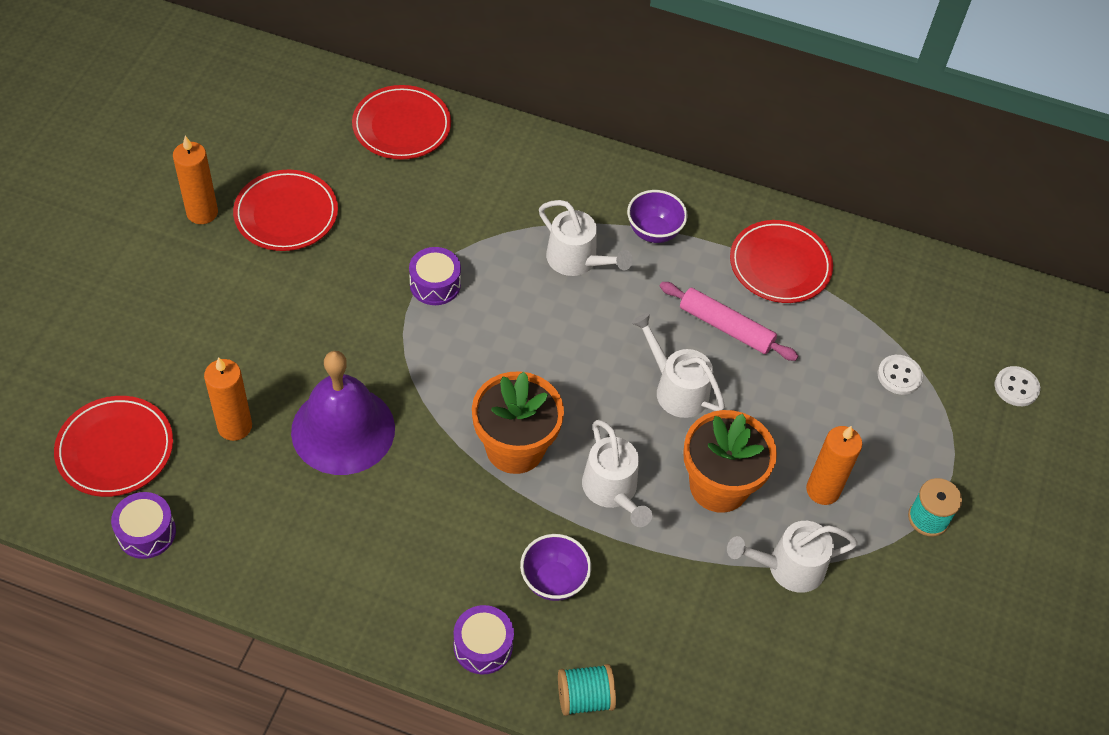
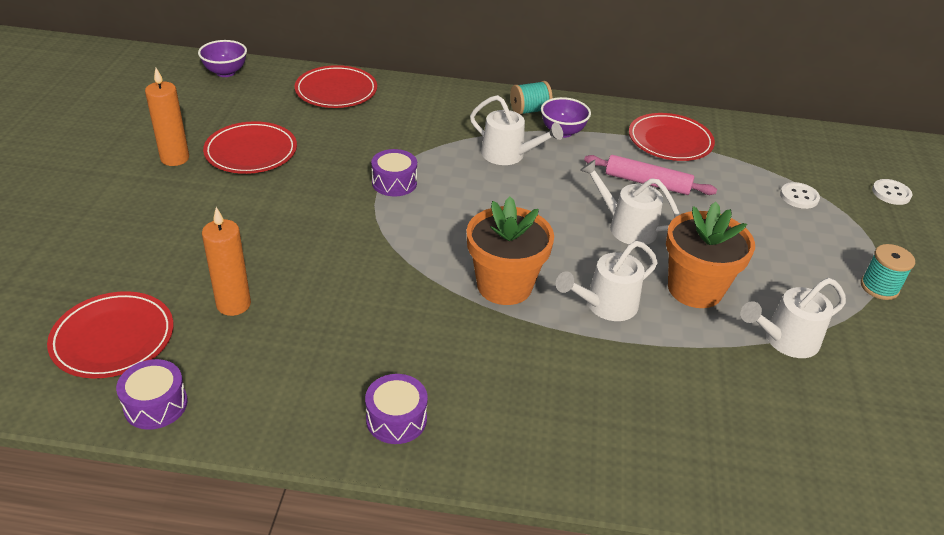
camera: 10 degrees left, 15 degrees down
purple bell [291,351,395,475] -> none
purple drum [454,605,514,674] -> purple drum moved to [365,374,428,444]
purple bowl [520,534,591,601] -> purple bowl moved to [198,40,247,77]
turquoise spool [558,664,616,716] -> turquoise spool moved to [510,81,553,115]
white watering can [582,420,652,527] -> white watering can turned 90 degrees clockwise [556,241,658,321]
orange candle [806,426,862,505] -> none

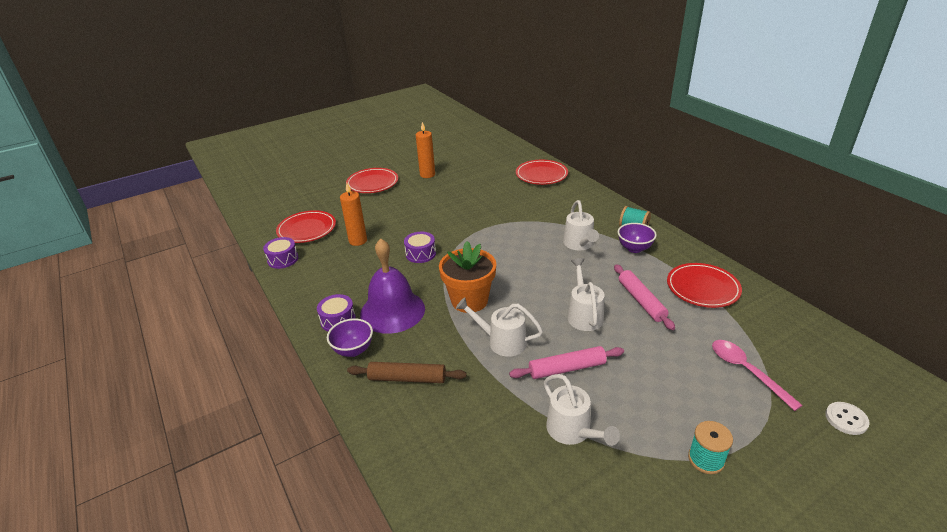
camera: 55 degrees right, 5 degrees down
purple bowl [198,40,247,77] -> purple bowl moved to [327,318,373,357]
red plate [203,121,297,174] -> red plate moved to [346,168,398,193]
purple drum [371,149,417,197] -> purple drum moved to [404,232,436,263]
orange flower pot [666,202,755,308] -> pink rolling pin [509,346,624,379]
white watering can [741,278,846,358] -> white watering can turned 150 degrees counterclockwise [544,374,620,446]
white button [780,182,820,209] -> pink spoon [712,340,803,411]
none -> brown rolling pin [347,362,467,383]
none -> purple bell [360,238,425,334]

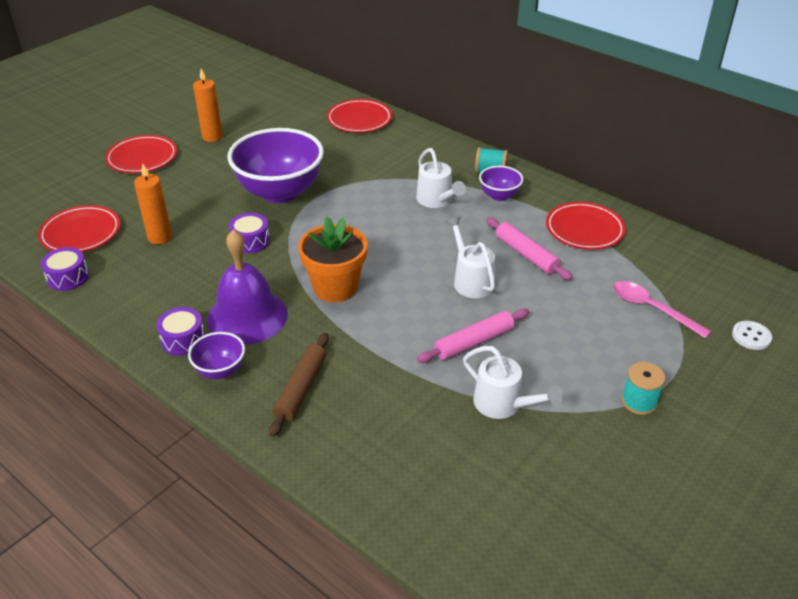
camera: 20 degrees left, 5 degrees up
brown rolling pin [347,362,467,383] -> brown rolling pin turned 60 degrees counterclockwise [269,333,329,437]
white watering can [456,297,543,357] -> none
none -> purple bowl [227,128,324,203]

